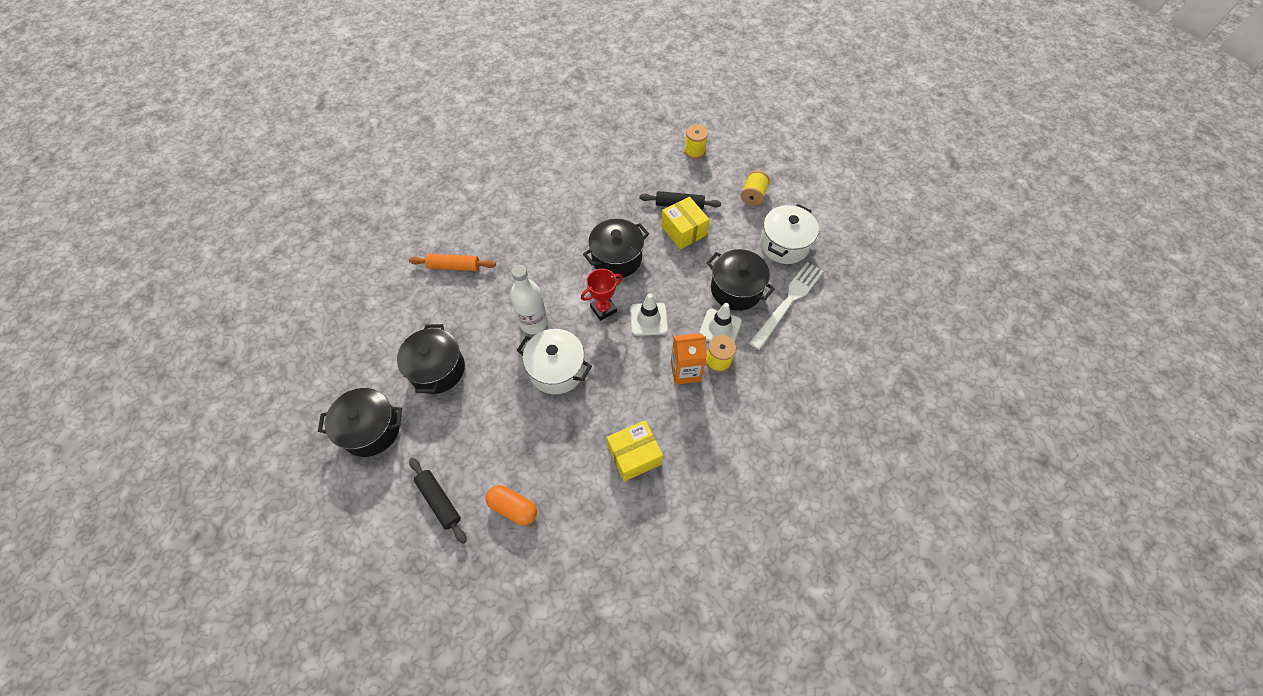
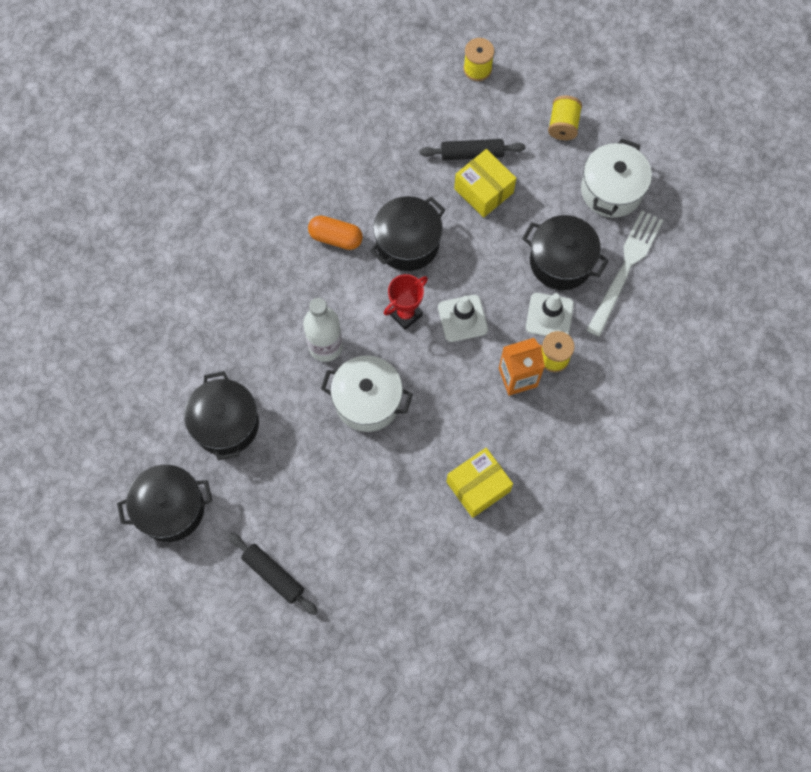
camera: 10 degrees left, 10 degrees up
orange rolling pin [409,254,496,271] -> none
orange capsule [486,485,537,525] -> orange capsule moved to [308,216,363,250]

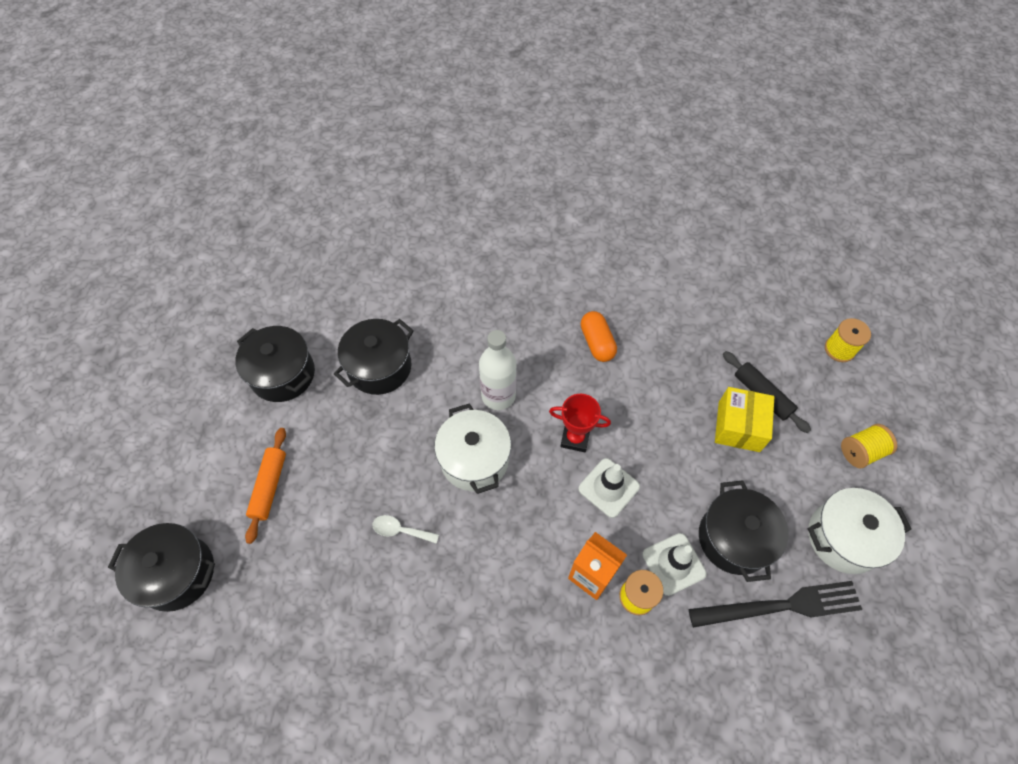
camera: 55 degrees right, 10 degrees down
black rolling pin [228,533,318,615] -> orange rolling pin [245,428,286,544]
black pot [370,196,445,271] -> black pot moved to [108,523,215,612]
yellow box [446,448,513,518] -> none
white fork [587,211,663,336] -> black fork [689,581,862,628]
none -> white spoon [372,515,439,544]

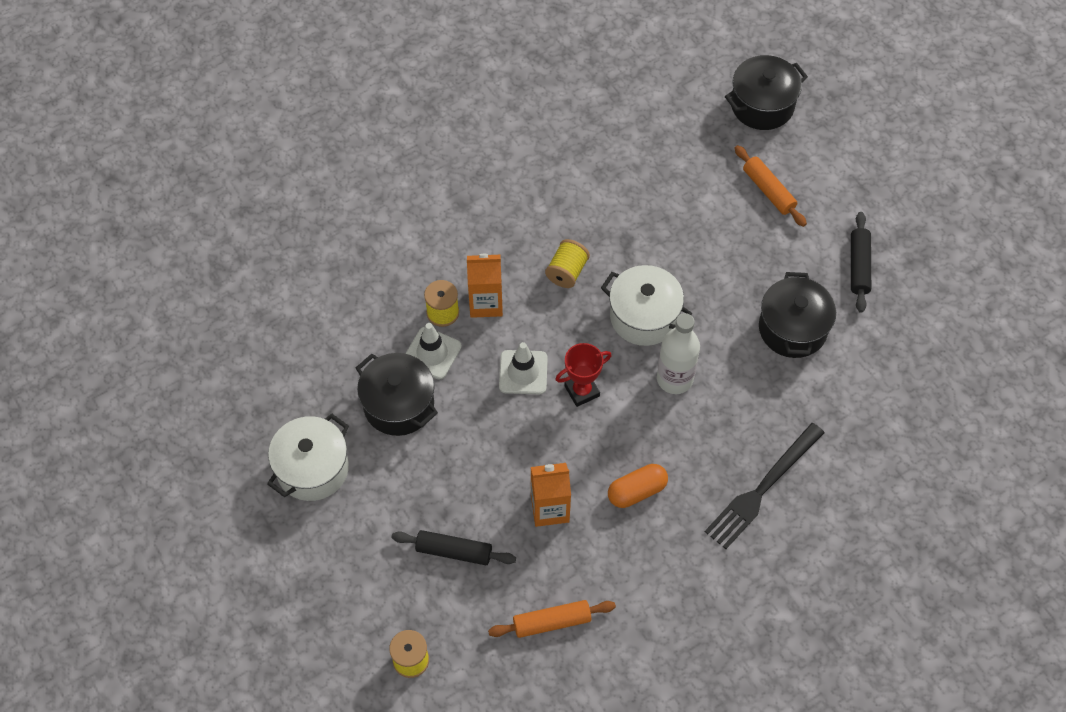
camera: 140 degrees right, 0 degrees up
black pot [235,326,315,402] -> black rolling pin [851,212,871,313]
white spoon [372,515,439,544] -> none
orange capsule [581,311,617,362] -> orange capsule turned 60 degrees counterclockwise [608,464,668,508]
black fork [689,581,862,628] -> black fork moved to [705,423,825,549]
yellow box [715,387,774,452] -> none
yellow spool [841,424,897,468] -> yellow spool moved to [545,239,590,288]
none -> orange rolling pin [488,600,616,638]
none -> orange carton [531,463,571,527]

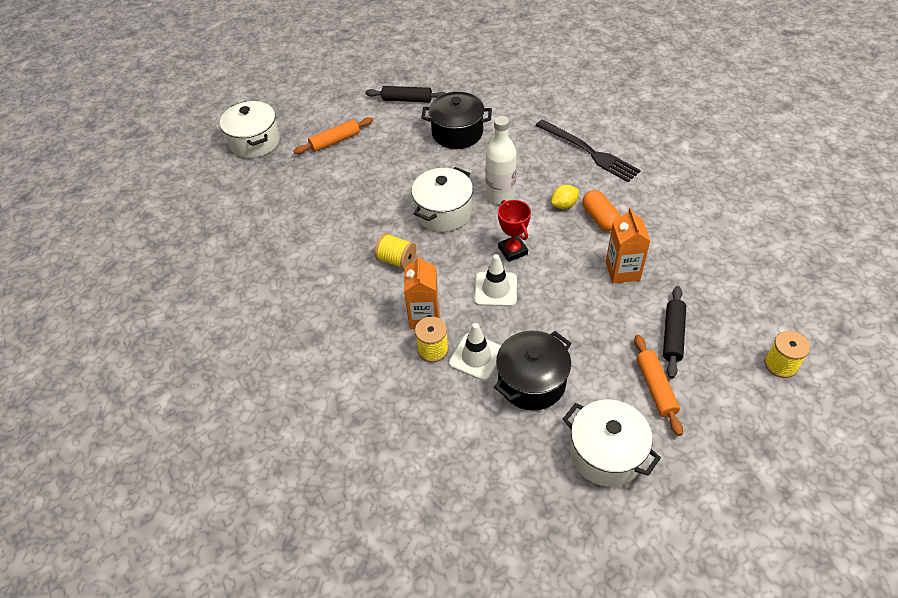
camera: 85 degrees left, 10 degrees down
orange rolling pin [488,600,616,638] -> orange rolling pin moved to [634,335,683,436]
black pot [725,55,808,130] -> white pot [220,101,280,158]
none -> yellow lemon [551,185,579,209]

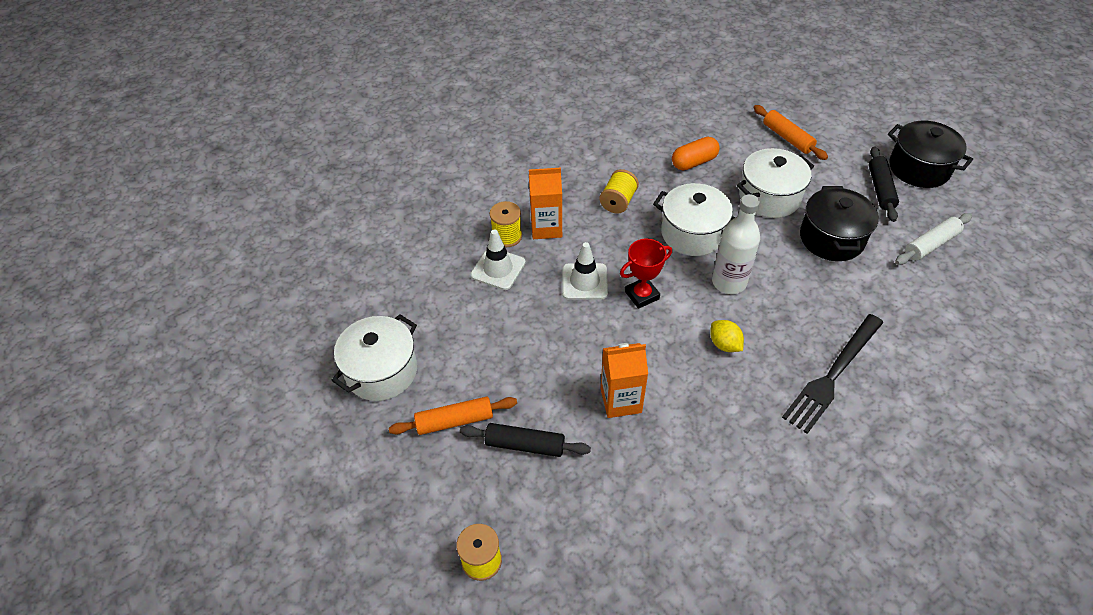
camera: 85 degrees right, 0 degrees up
white pot [220,101,280,158] -> white pot moved to [737,148,814,218]
black pot [494,330,571,410] -> black pot moved to [888,121,973,188]
orange capsule [582,190,621,231] -> orange capsule moved to [672,137,720,170]
none -> white rolling pin [895,213,972,265]

